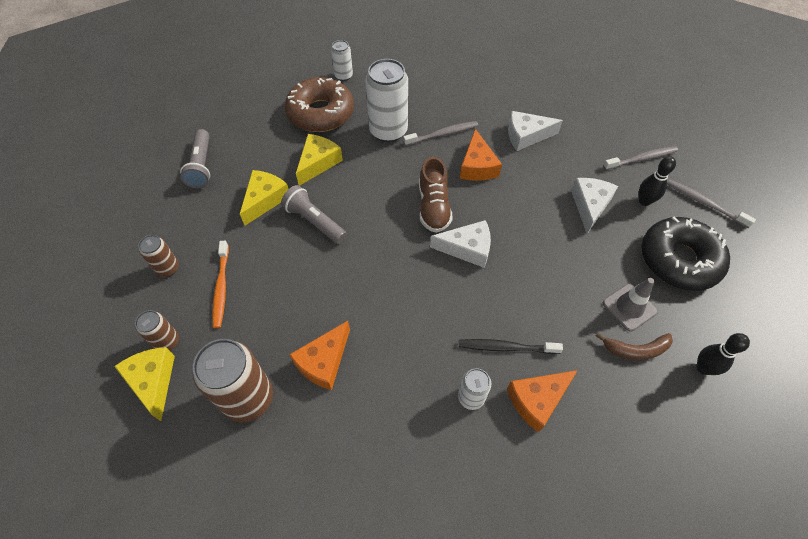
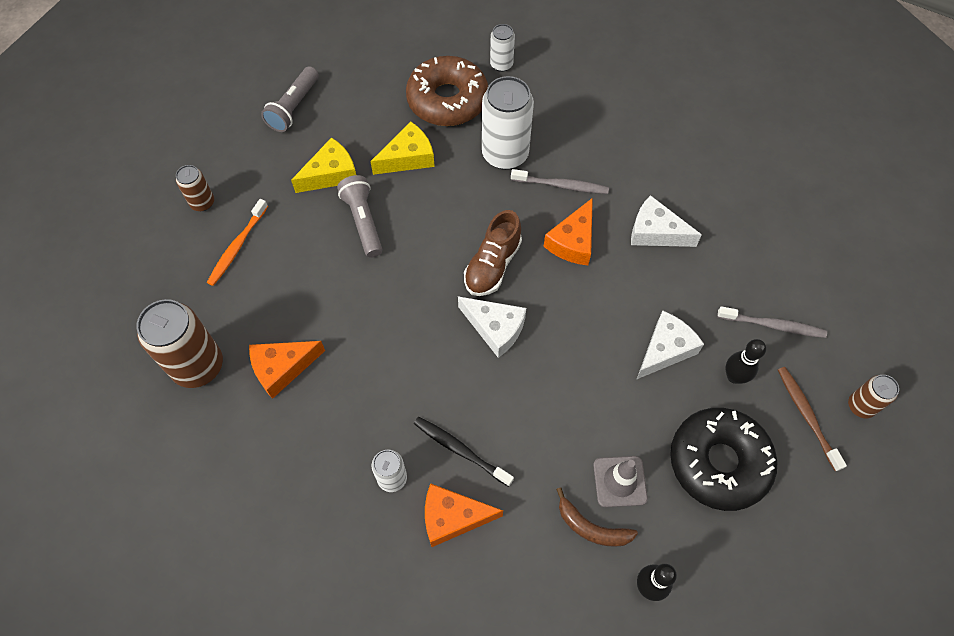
camera: 30 degrees right, 5 degrees up
yellow cheese [114,347,175,421] -> none
brown can [135,310,179,351] -> brown can moved to [848,375,899,418]
grey toothbrush [667,180,756,228] -> brown toothbrush [778,367,847,471]

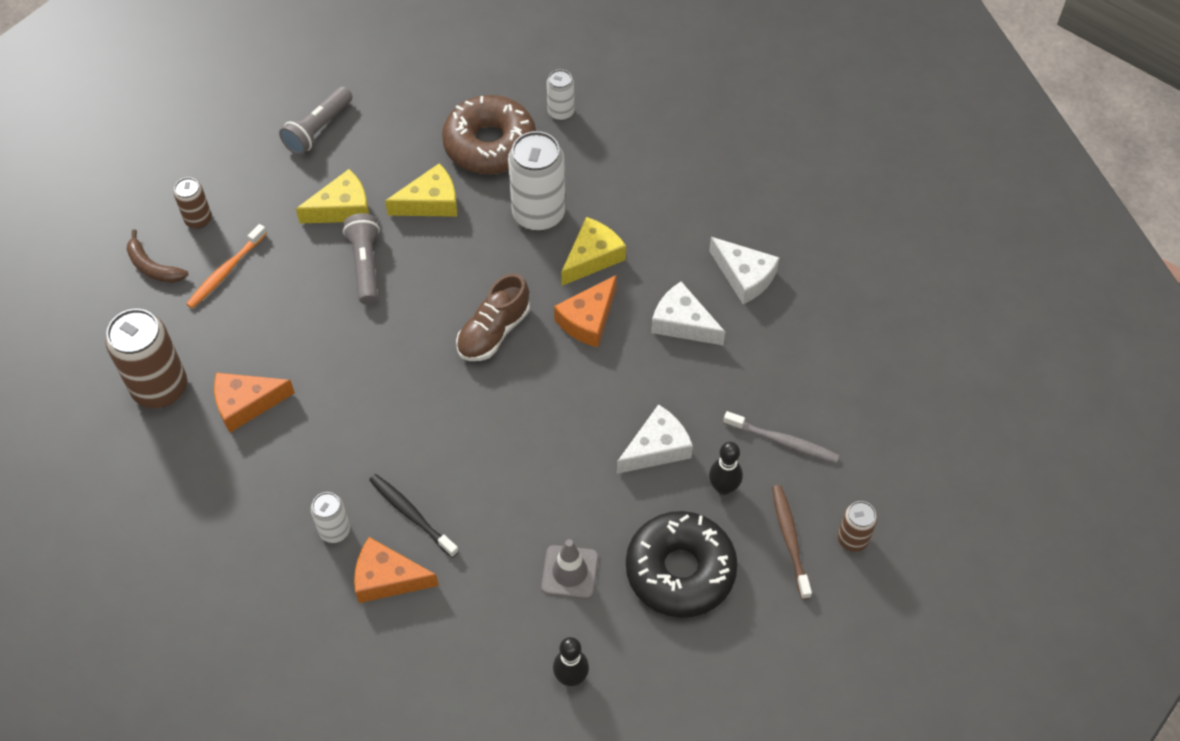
camera: 10 degrees right, 5 degrees down
white cheese [458,296,526,358] -> white cheese moved to [709,237,780,304]
grey toothbrush [511,169,609,194] -> yellow cheese [561,217,626,286]
brown banana [556,487,638,547] -> brown banana moved to [127,229,189,283]

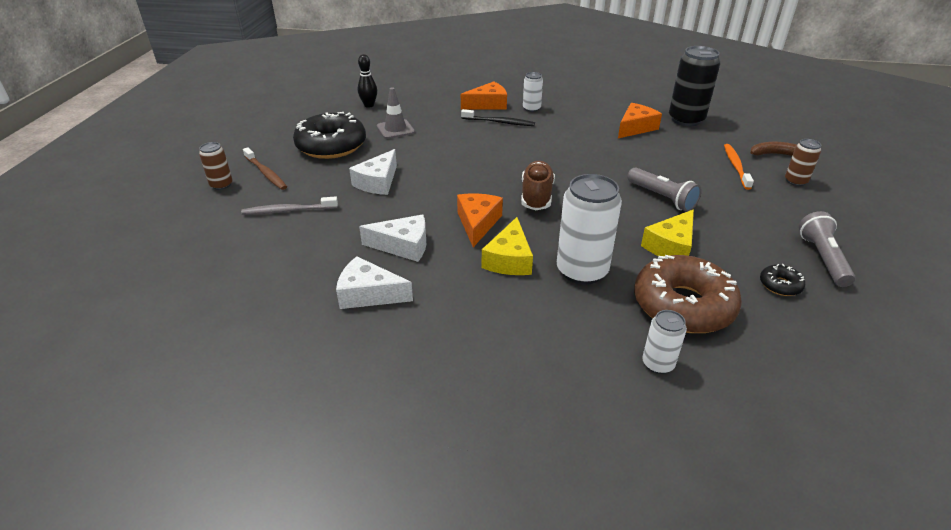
camera: 150 degrees right, 20 degrees down
brown can [106,309,187,408] -> black can [669,46,720,126]
yellow cheese [296,169,369,223] -> none
black bowling pin [709,442,743,495] -> none
none -> black donut [760,264,805,296]

